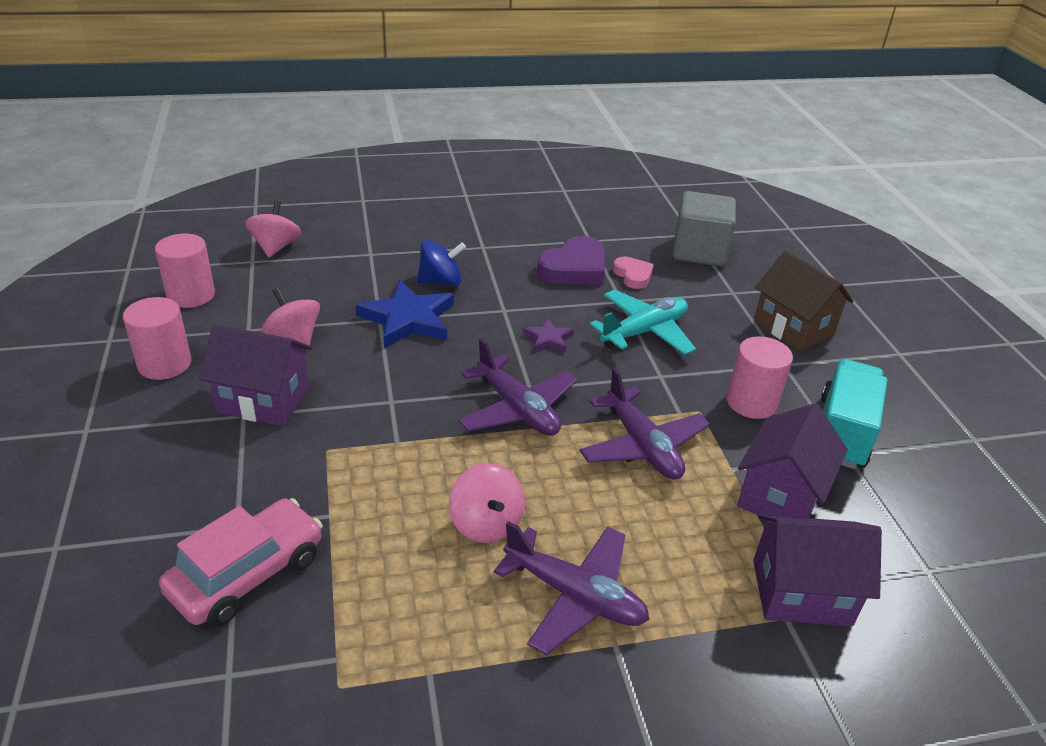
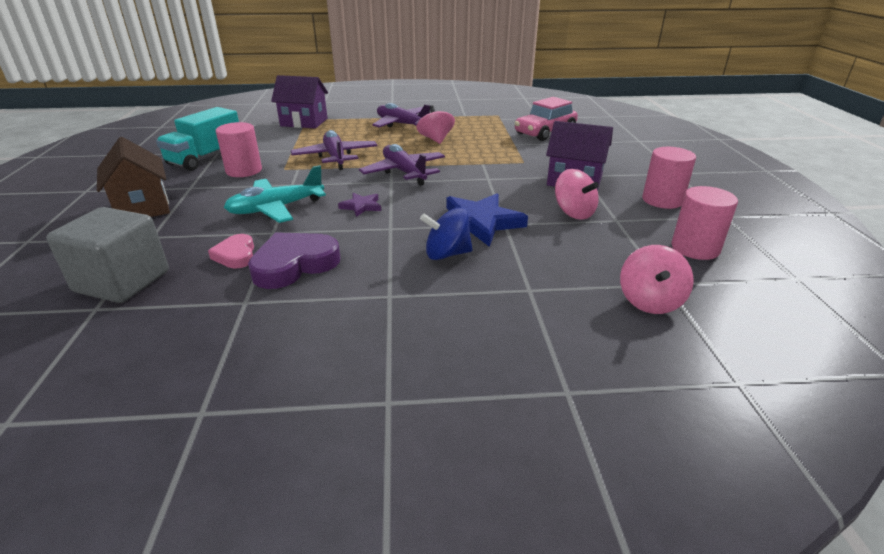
camera: 170 degrees left, 5 degrees down
purple house [737,403,848,518] -> none

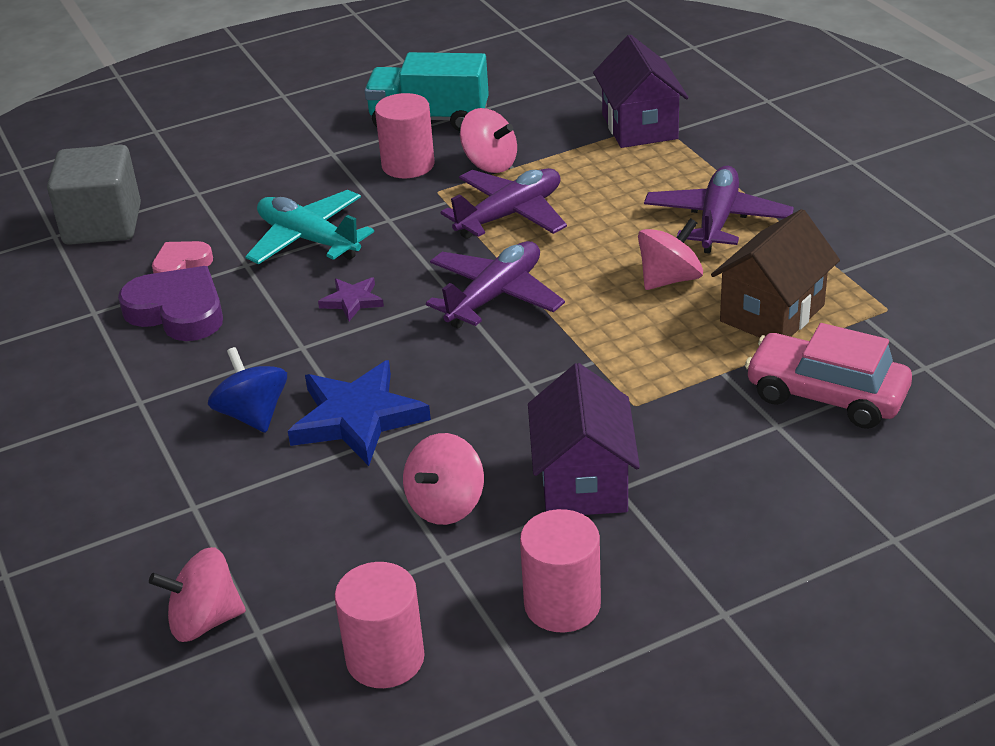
camera: 70 degrees right, 5 degrees up
brown house [97,137,170,217] -> brown house moved to [711,209,840,338]
none -> pink spinning top [460,108,517,173]

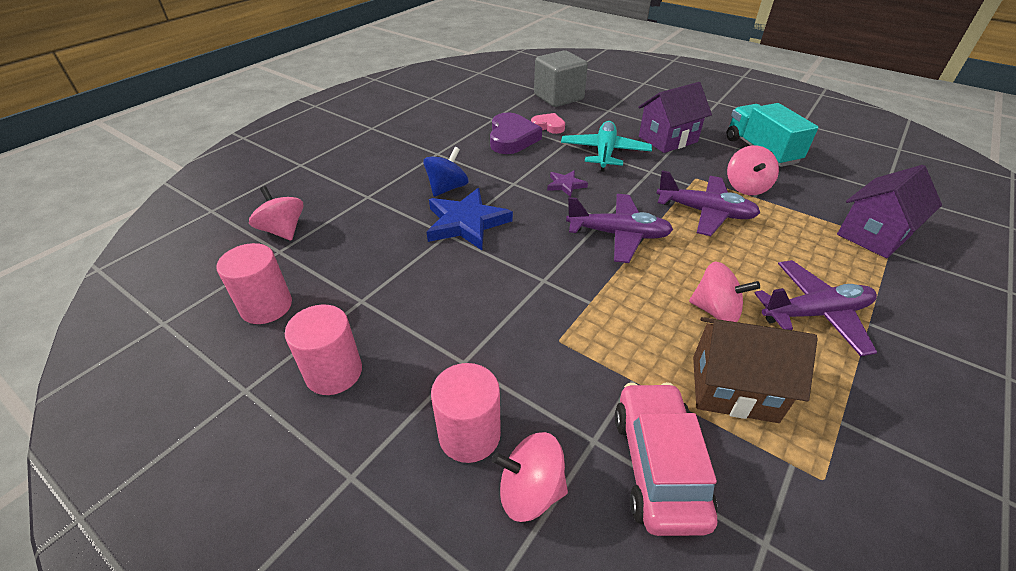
camera: 60 degrees right, 5 degrees up
pink cylinder [375,93,435,178] -> pink cylinder moved to [431,363,501,463]
pink spinning top [403,433,484,525] -> pink spinning top moved to [492,432,568,522]
purple house [528,363,640,515] -> purple house moved to [638,82,712,153]

